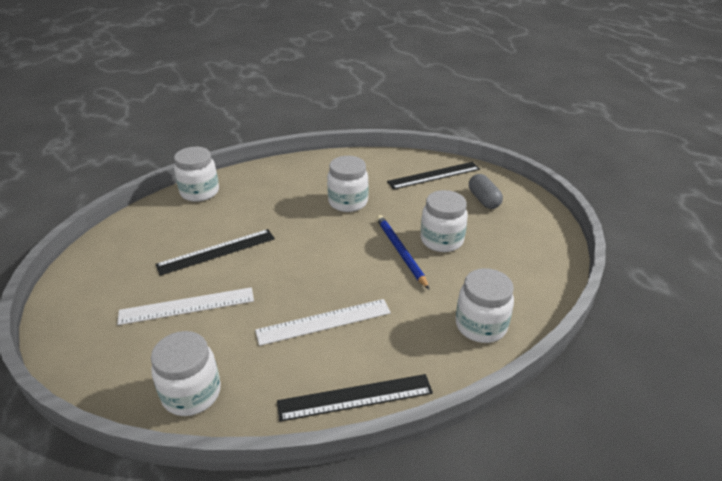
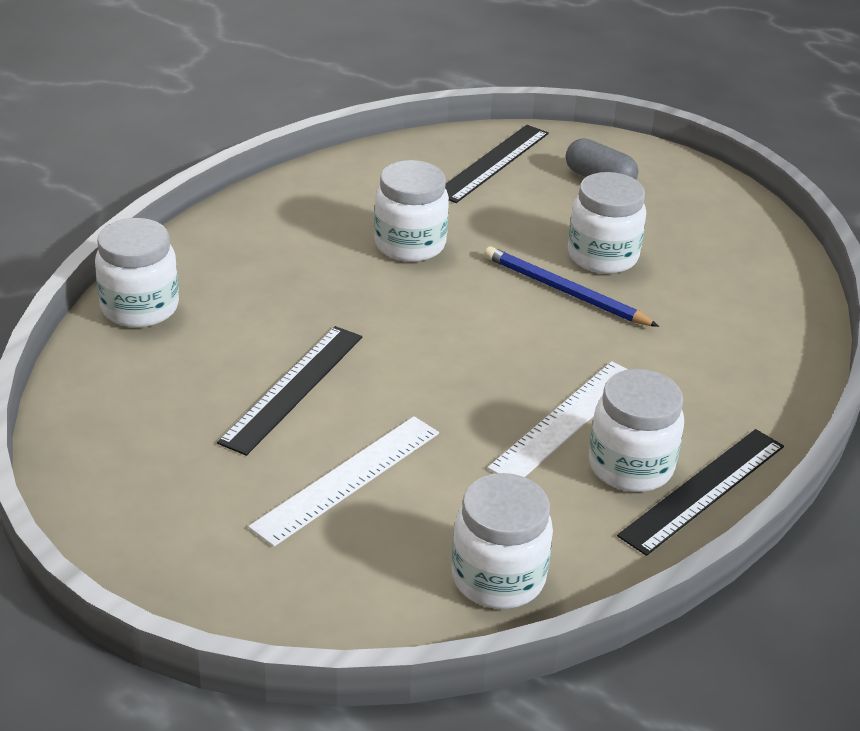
camera: 35 degrees left, 0 degrees up
white jar [456,268,514,343] -> white jar moved to [589,369,684,492]

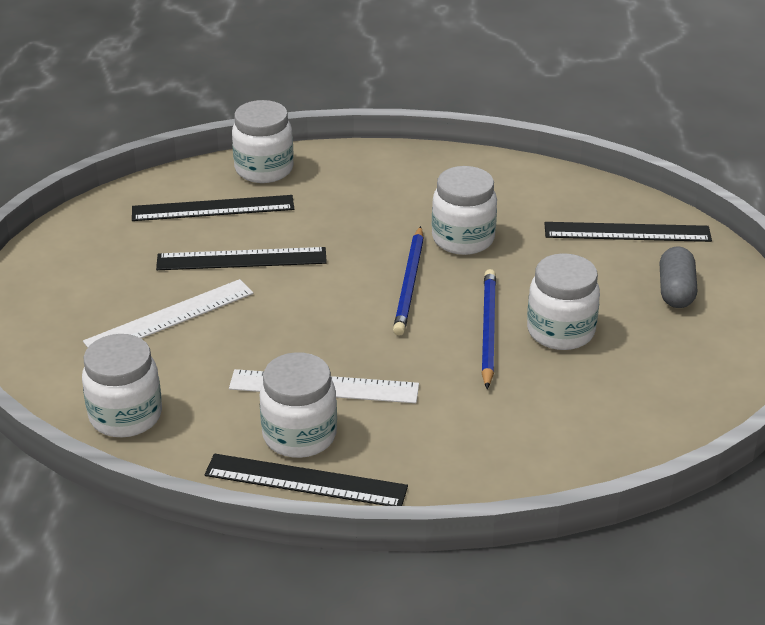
camera: 60 degrees right, 0 degrees up
white ruler [248,416,439,547] -> white ruler turned 45 degrees counterclockwise [83,279,253,348]
none -> black ruler [132,195,294,221]
none -> blue pencil [393,226,424,336]

